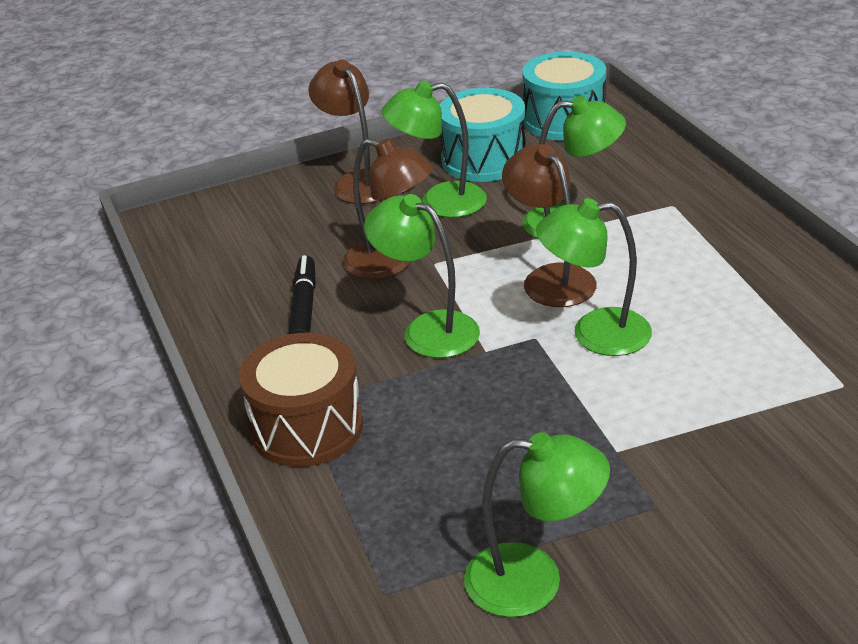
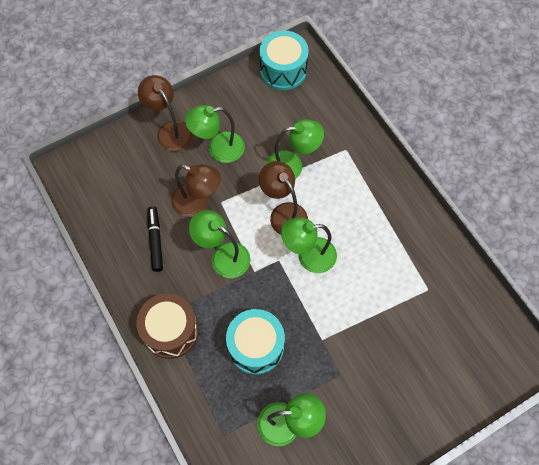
camera: 10 degrees left, 30 degrees up
turquoise drum [440,88,526,182] -> turquoise drum moved to [226,309,285,375]

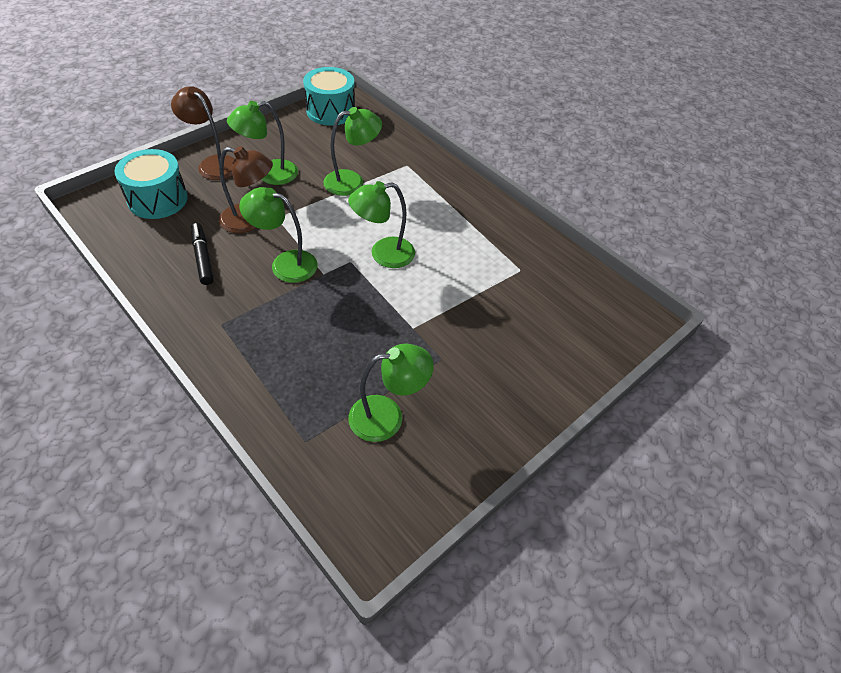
camera: 15 degrees left, 15 degrees down
brown drum [137,293,199,359] -> none
turquoise drum [226,309,285,375] -> turquoise drum moved to [114,149,188,219]
brown lamp [259,161,308,235] -> none

